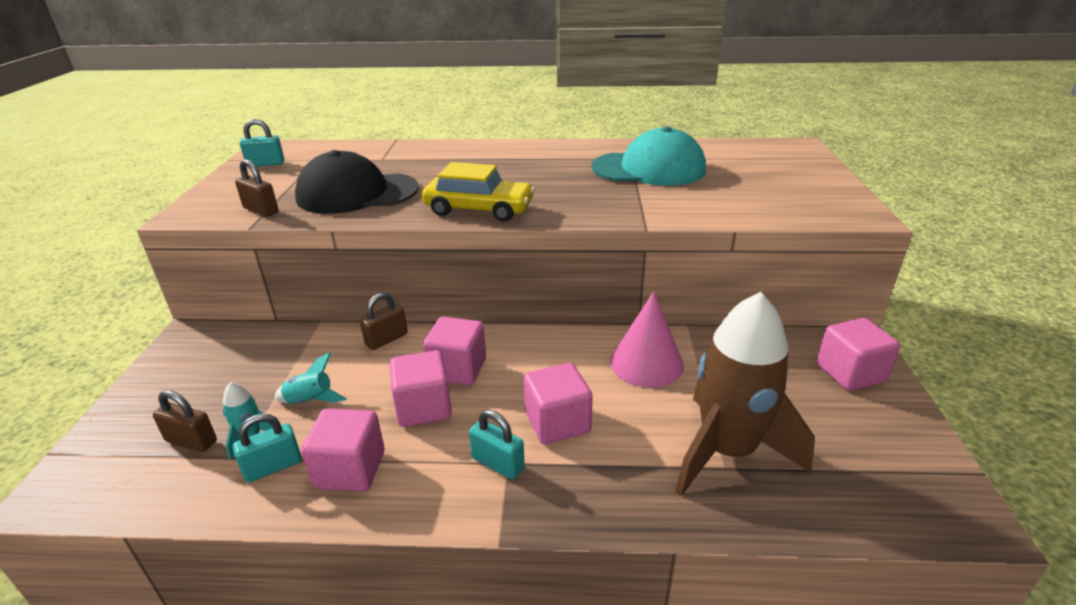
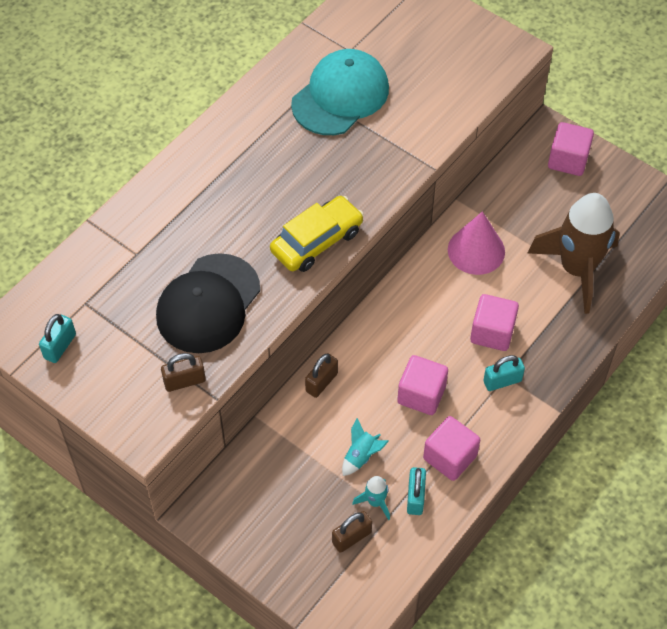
camera: 55 degrees left, 25 degrees up
brown padlock [360,292,408,350] -> brown padlock turned 45 degrees clockwise [305,354,338,398]
pink cube [423,317,486,385] -> none

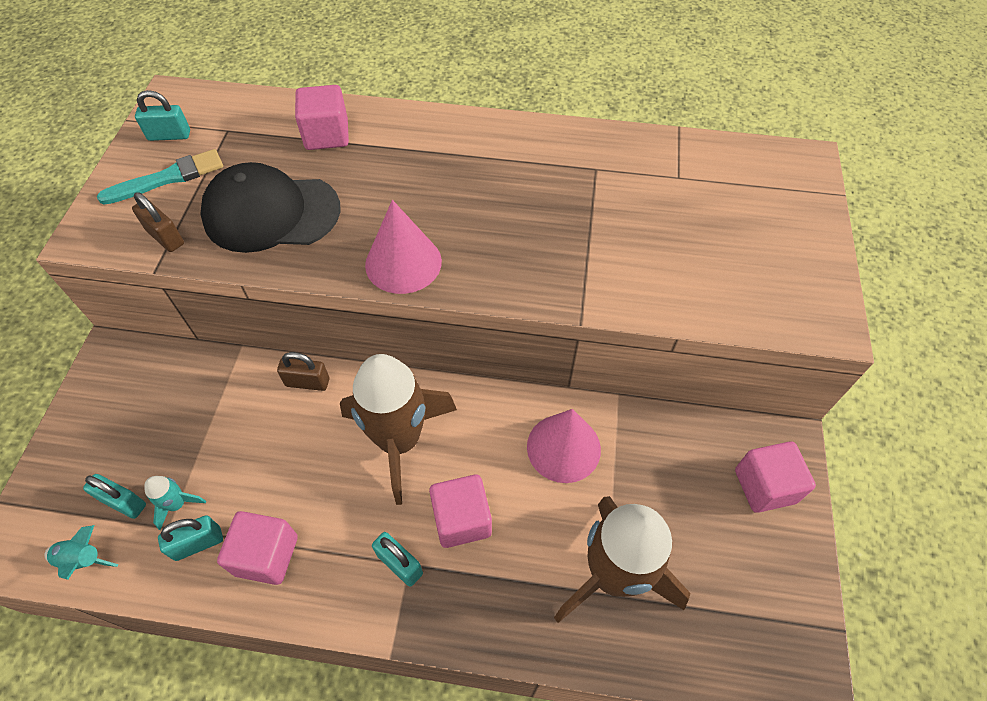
camera: 60 degrees right, 0 degrees up
yellow car [270,196,364,272] -> pink cone [365,200,442,294]
turquoise cap [291,49,389,135] -> none
brown padlock [332,511,372,553] -> turquoise padlock [83,474,146,519]
turquoise rocket [342,418,389,476] -> turquoise rocket moved to [44,525,118,580]
pink cube [397,355,448,415] -> pink cube moved to [295,85,349,150]
none -> turquoise brush [97,149,223,205]
none -> brown rocket [340,354,457,505]

